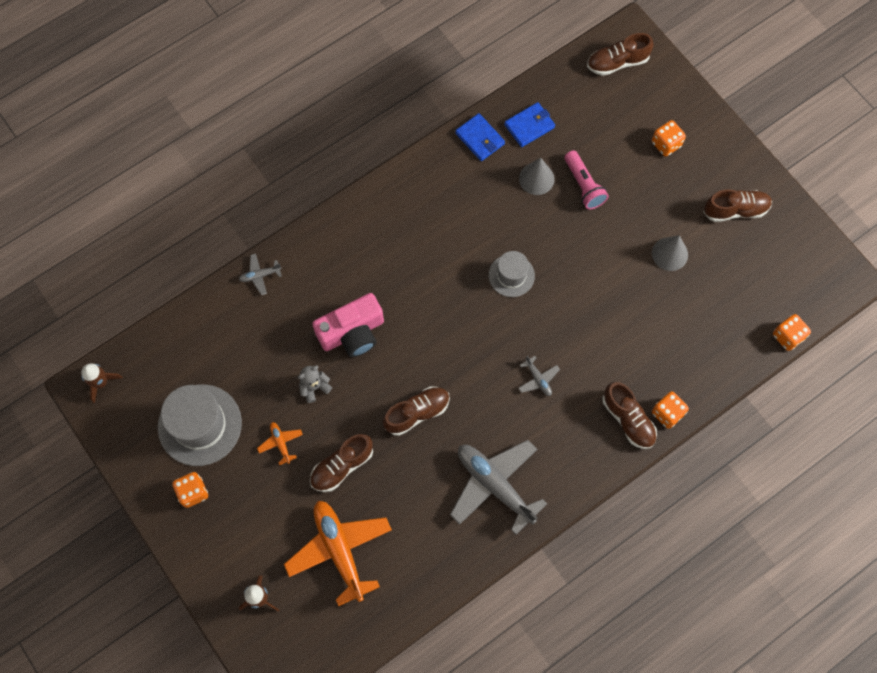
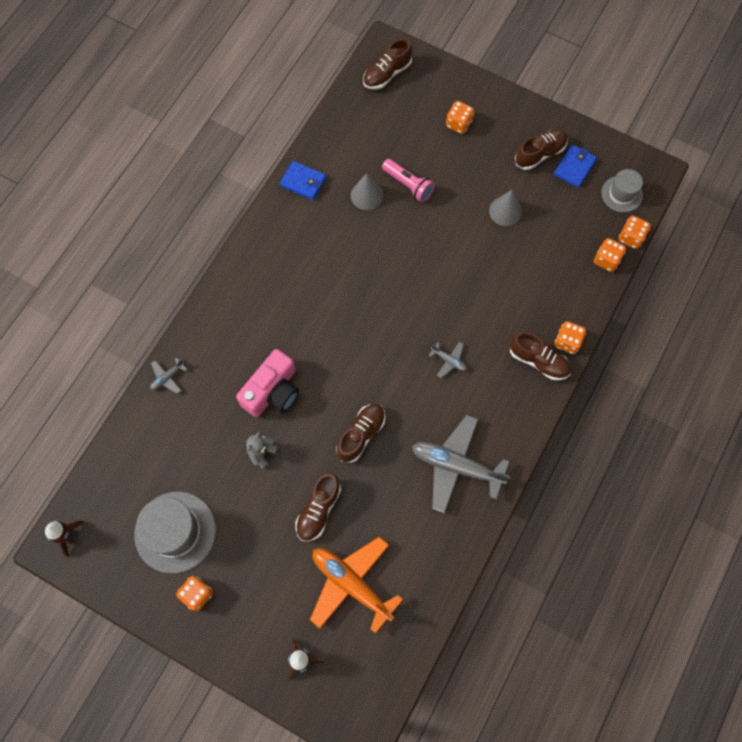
camera: 25 degrees left, 0 degrees up
orange plane [257,422,303,465] -> none
grey hat [489,251,535,297] -> grey hat moved to [601,169,643,212]
blue wallet [504,102,555,147] -> blue wallet moved to [554,144,597,188]
none -> orange dice [594,238,626,272]

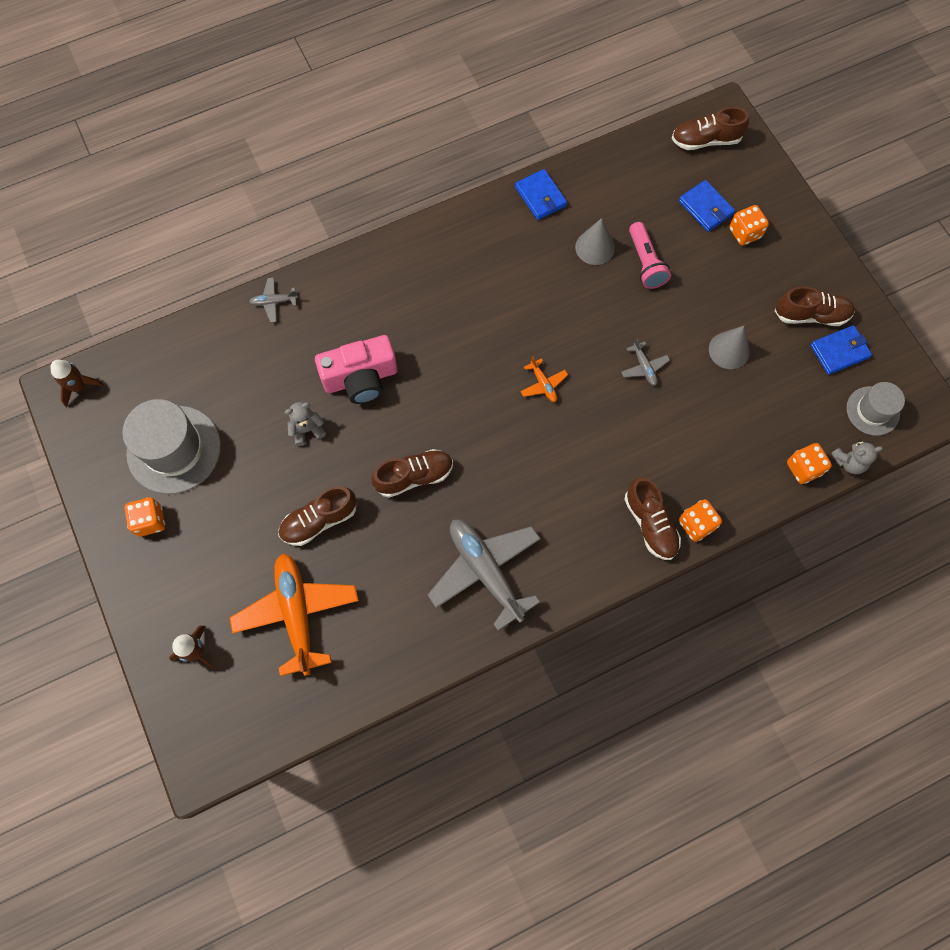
camera: 35 degrees right, 0 degrees up
grey plane [428,342,467,378] -> grey plane moved to [621,338,670,386]
orange dice [618,215,651,249] -> grey teddy bear [831,440,883,474]
none -> orange plane [520,356,568,402]
none -> blue wallet [679,180,735,232]

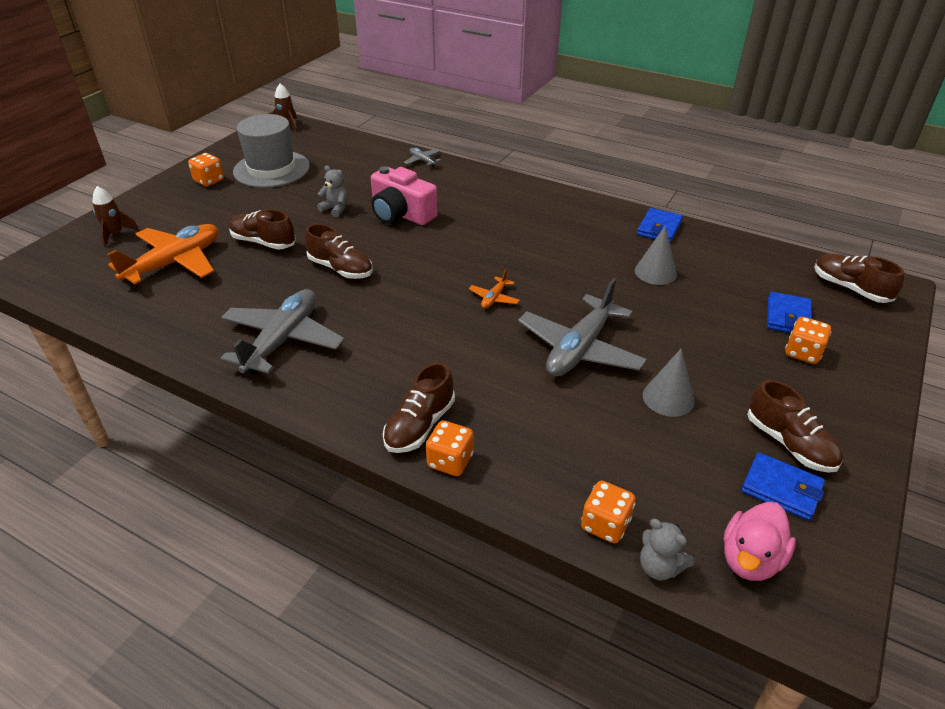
camera: 55 degrees right, 30 degrees down
grey plane [621,338,670,386] -> grey plane [518,278,647,377], size x2.29
pink flashlight [629,222,671,289] -> none
grey hat [846,382,905,436] -> pink duck [724,502,796,581]

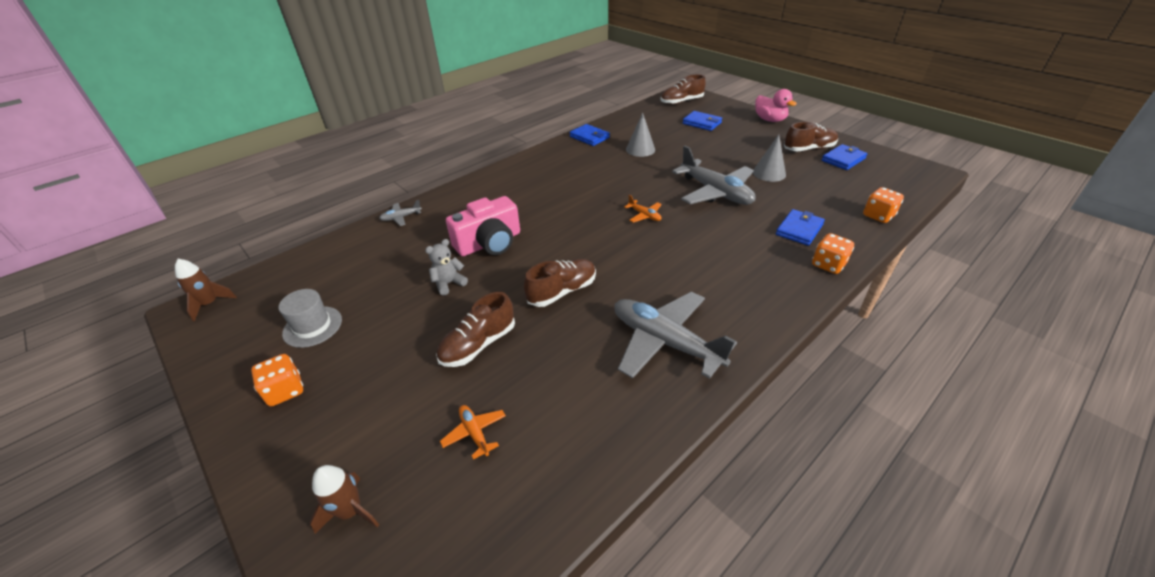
camera: 70 degrees left, 0 degrees up
orange plane [107,224,219,285] -> orange plane [440,405,506,460], size x0.44
grey hat [233,114,310,188] -> grey hat [278,289,342,348], size x0.58
brown shoe [383,362,455,453] -> none
grey teddy bear [640,519,694,580] -> none
pink duck [724,502,796,581] -> pink duck moved to [755,89,797,122]
orange dice [785,317,831,364] -> none
none -> blue wallet [776,209,825,246]

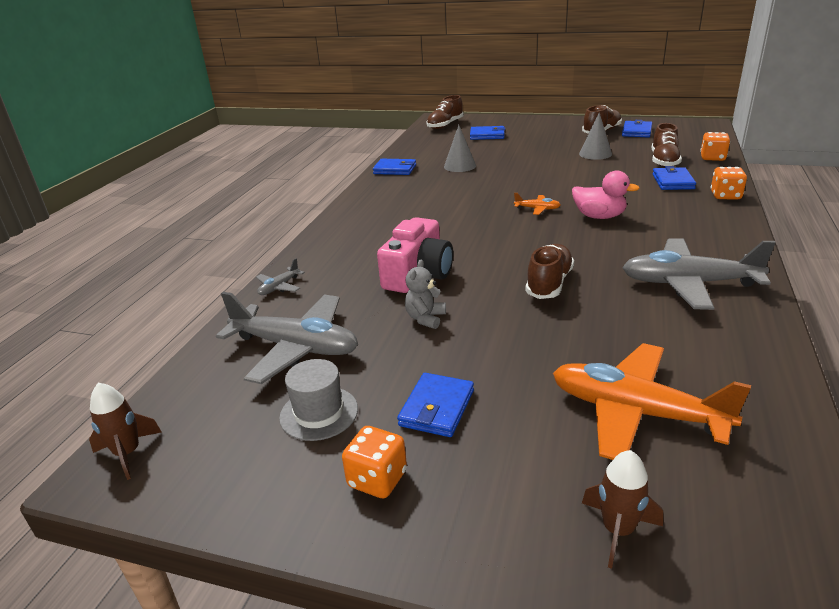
camera: 30 degrees left, 10 degrees down
brown shoe [436,292,515,367] -> brown shoe moved to [652,123,682,167]
orange plane [440,405,506,460] -> orange plane [553,343,751,460], size x2.29
grey plane [672,146,755,205] -> grey plane moved to [216,292,358,384]
pink duck [755,89,797,122] -> pink duck moved to [572,170,640,219]
none -> blue wallet [397,373,474,437]

